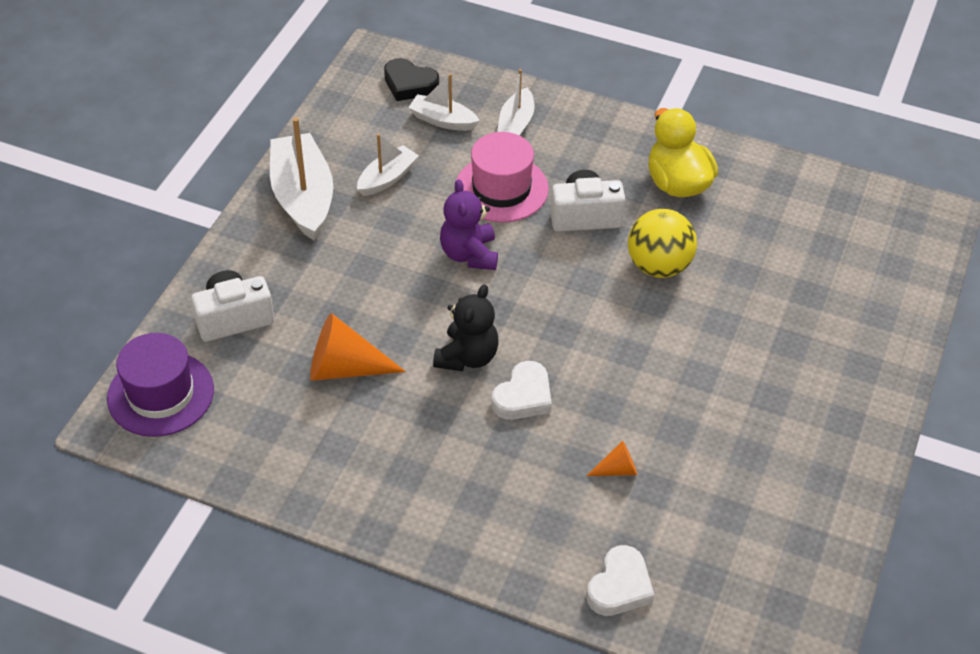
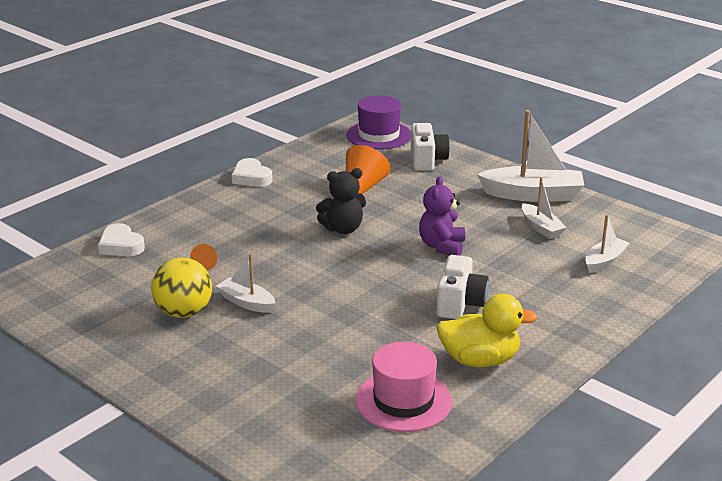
camera: 110 degrees right, 20 degrees down
black heart [384,58,439,101] -> none
black teddy bear [433,284,499,371] -> black teddy bear turned 60 degrees counterclockwise [316,168,366,234]
purple teddy bear [440,179,498,270] -> purple teddy bear turned 90 degrees counterclockwise [419,176,465,256]
pink hat [455,132,549,222] -> pink hat moved to [355,342,452,432]
white heart [492,361,552,420] -> white heart moved to [232,158,273,187]
white boat [497,69,534,136] -> white boat moved to [216,253,276,313]
yellow ball [628,209,697,278] -> yellow ball moved to [151,258,212,318]

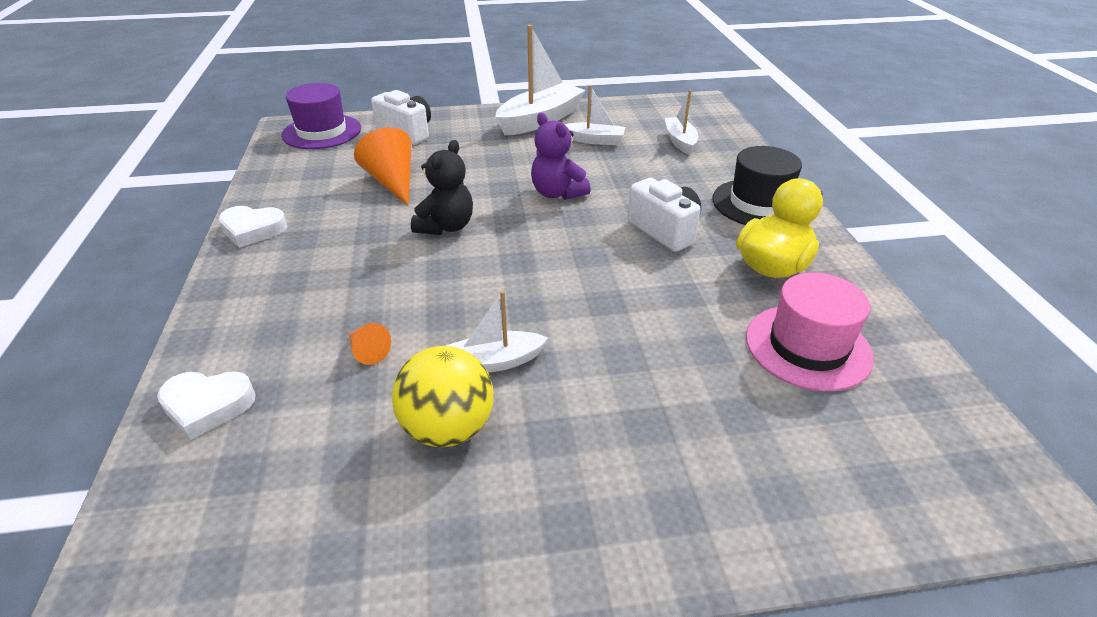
camera: 50 degrees left, 10 degrees up
none -> black hat [712,146,802,225]

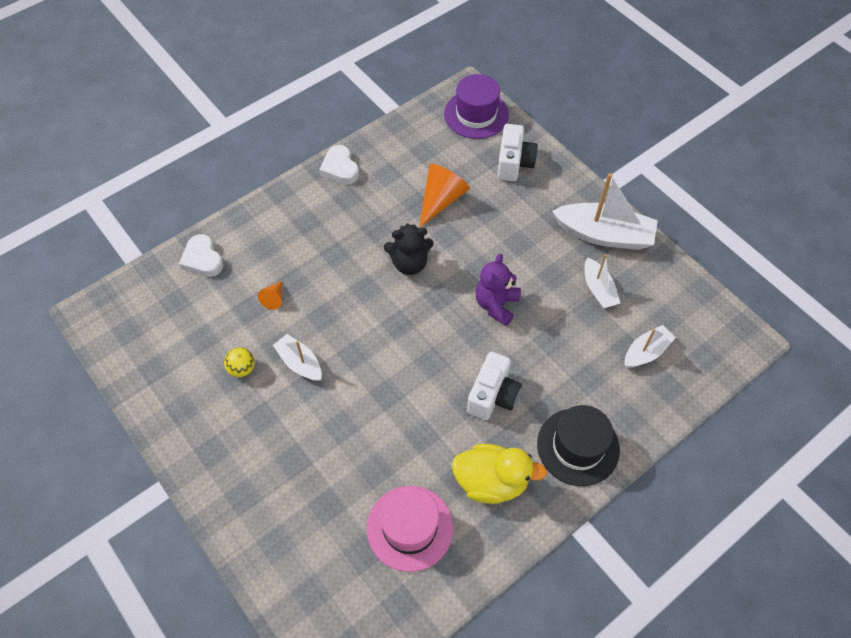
camera: 60 degrees right, 20 degrees up
yellow ball [392,346,493,447] -> yellow ball [224,347,255,377], size x0.55

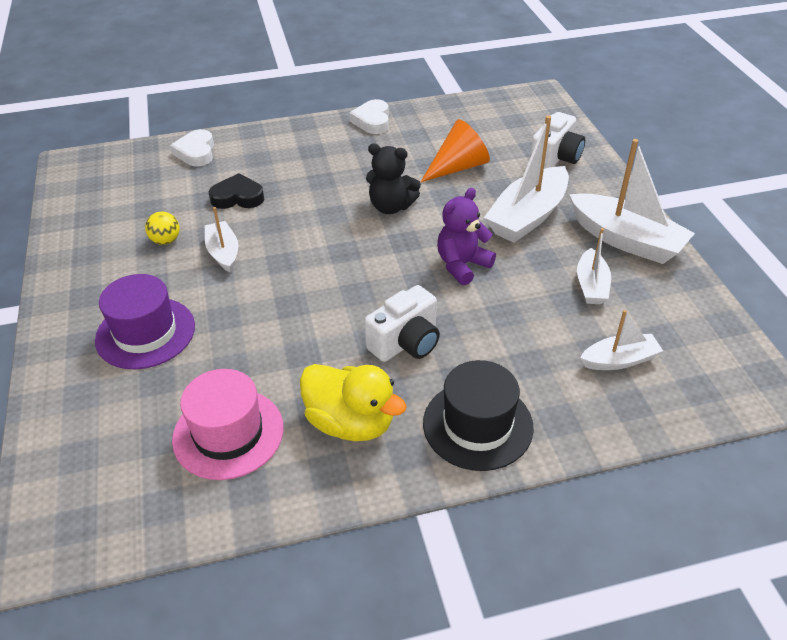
camera: 25 degrees right, 15 degrees down
orange cone [258,281,282,310] -> black heart [209,173,264,209]
purple hat [444,74,509,139] -> purple hat moved to [95,274,195,369]
none -> white boat [484,116,569,243]

